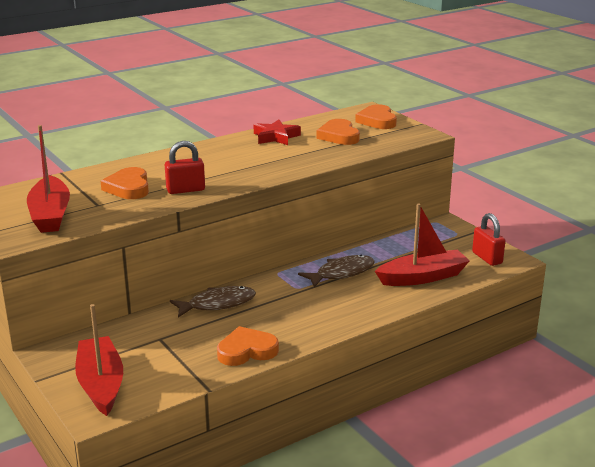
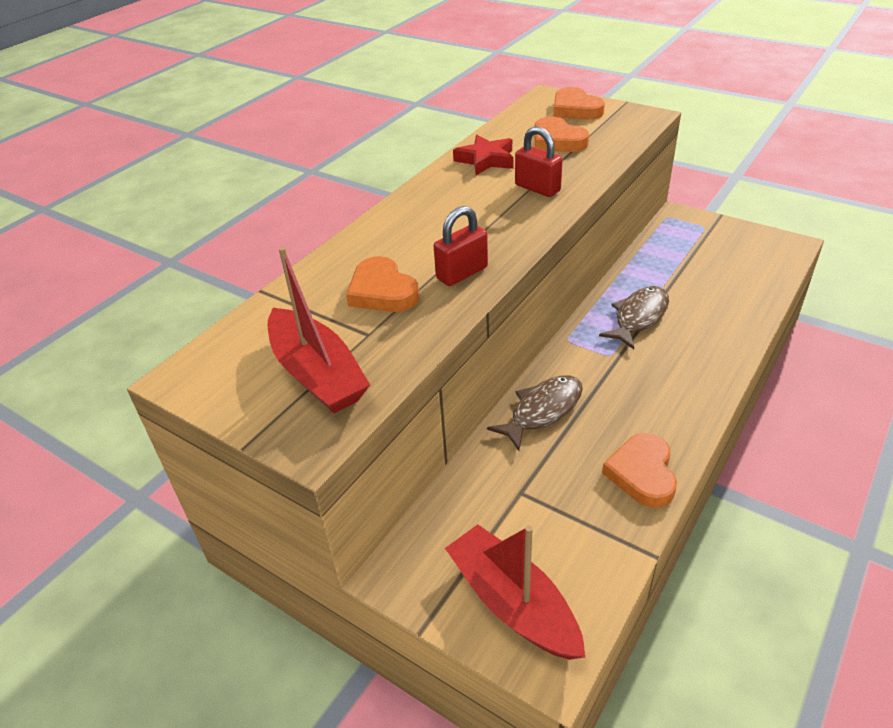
camera: 20 degrees left, 15 degrees up
orange heart [217,326,279,366] -> orange heart turned 45 degrees counterclockwise [602,433,677,508]
red boat [375,204,470,286] -> none
red padlock [472,213,505,266] -> red padlock moved to [515,126,563,197]

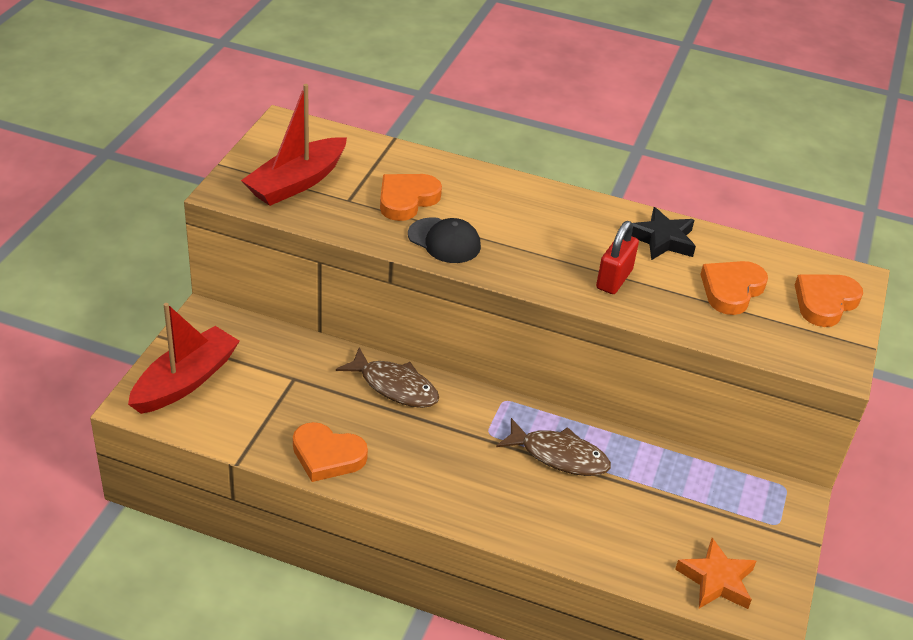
camera: 70 degrees right, 0 degrees up
red padlock [434,206,488,286] -> black cap [408,217,481,263]
red star [453,135,514,175] -> black star [632,207,696,260]
orange heart [602,433,677,508] -> orange heart turned 150 degrees counterclockwise [293,422,368,482]
none -> orange star [675,538,756,609]

